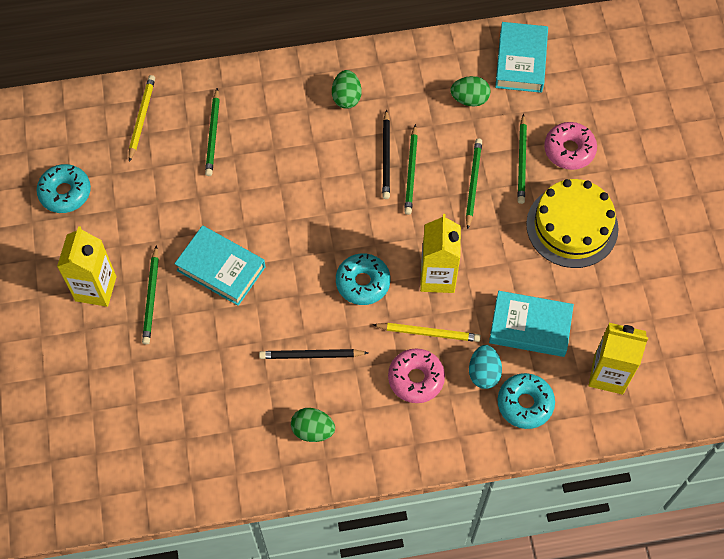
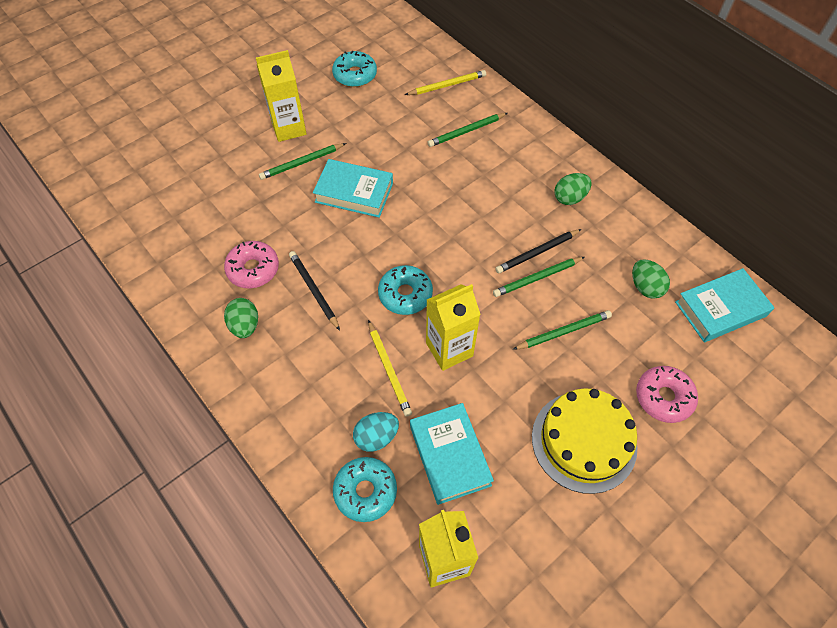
camera: 60 degrees right, 5 degrees down
turquoise book [174,225,266,306] -> turquoise book turned 75 degrees counterclockwise [313,159,393,218]
pink donut [388,348,445,403] -> pink donut moved to [224,241,279,288]
green pencil [517,114,527,204] -> none

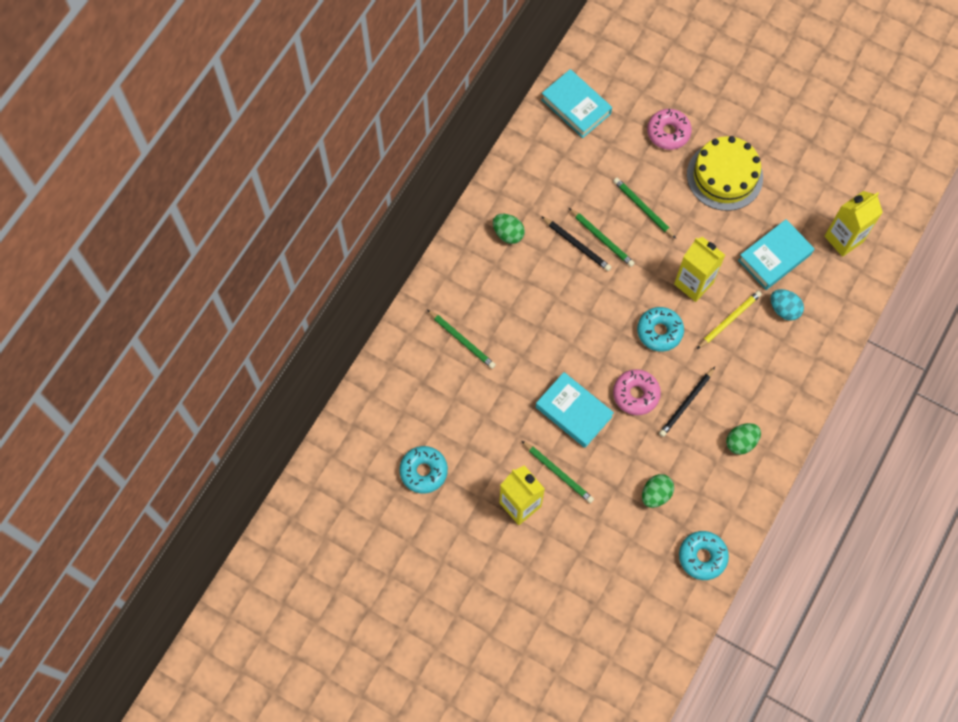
camera: 110 degrees left, 10 degrees up
pink donut [224,241,279,288] -> pink donut moved to [613,369,661,415]
turquoise book [313,159,393,218] -> turquoise book turned 45 degrees counterclockwise [536,372,614,448]
turquoise donut [333,457,397,522] -> turquoise donut moved to [679,531,729,580]
yellow pencil [405,70,486,95] -> none
green egg [632,259,670,299] -> green egg moved to [642,474,674,508]

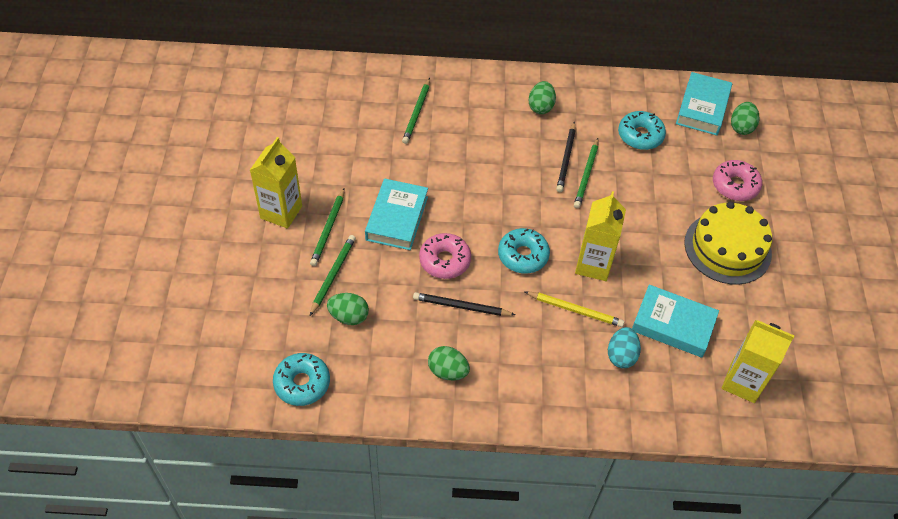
camera: 60 degrees right, 15 degrees down
turquoise donut [399,446,448,494] -> turquoise donut moved to [618,111,666,150]
green pencil [613,178,676,239] -> green pencil moved to [310,235,356,316]
none -> green egg [731,102,759,135]

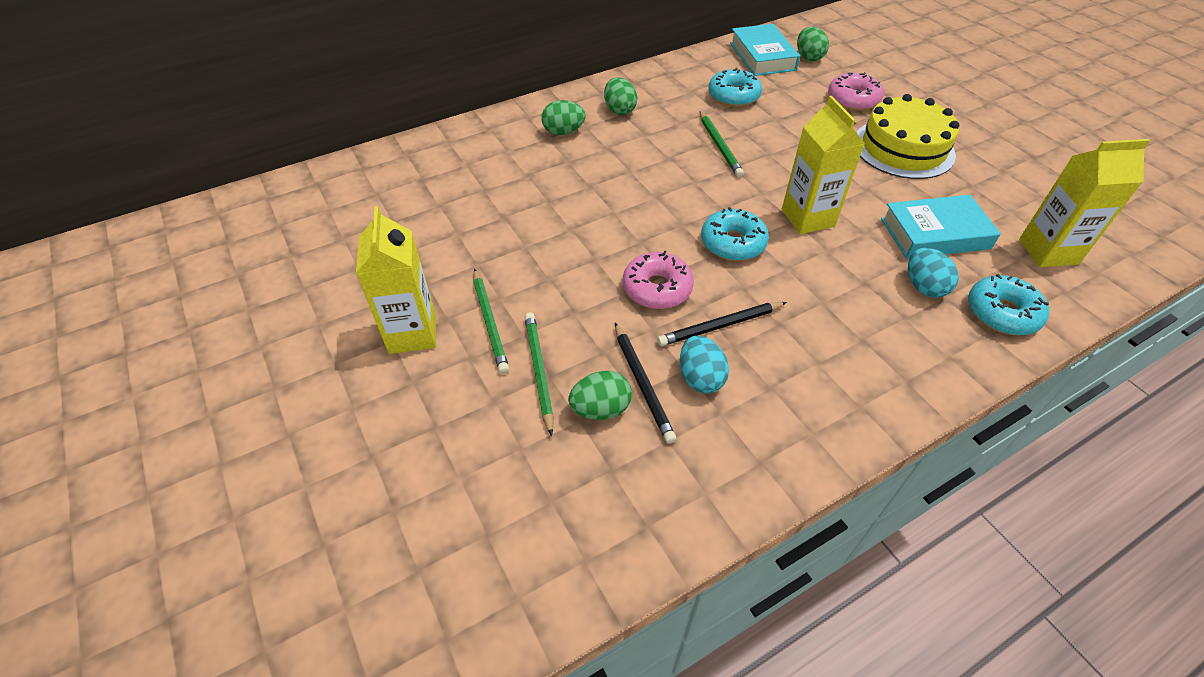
camera: 30 degrees left, 5 degrees down
turquoise donut [273,353,330,406] -> turquoise donut moved to [968,274,1049,335]
turquoise book [365,179,428,250] -> none
green pencil [402,78,430,144] -> none
green egg [428,346,470,380] -> green egg moved to [541,100,586,135]
yellow pencil [525,292,625,327] -> none
black pencil [556,122,576,192] -> black pencil moved to [615,323,676,444]
none -> turquoise egg [680,335,729,393]

